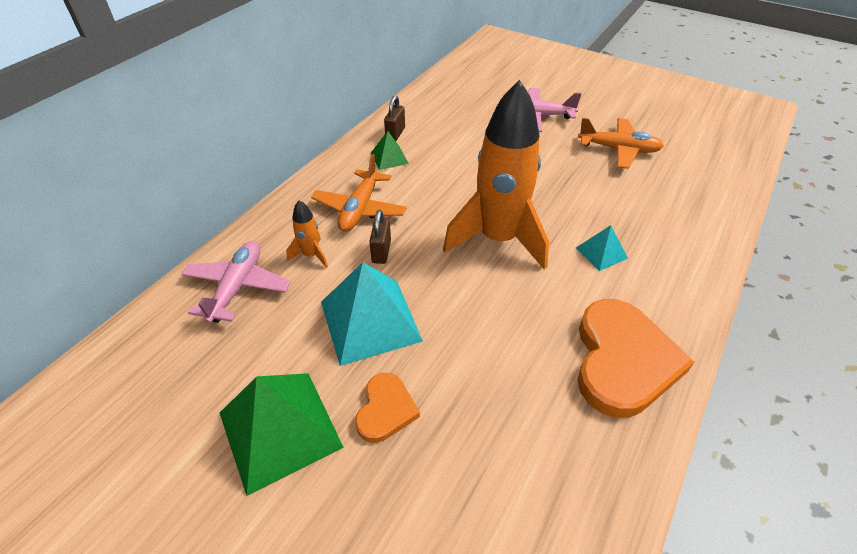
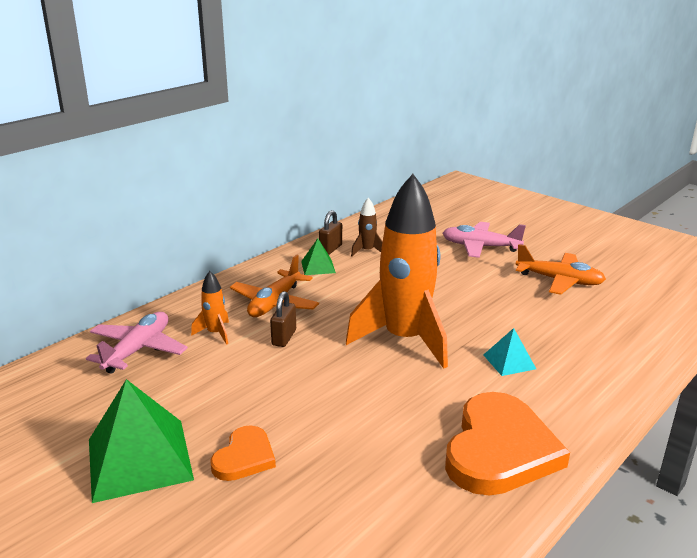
camera: 10 degrees right, 20 degrees down
turquoise pyramid [321,262,423,366] -> none
none -> brown rocket [351,198,383,256]

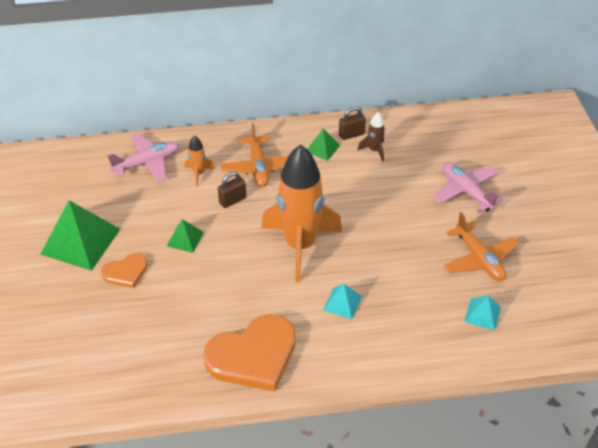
camera: 40 degrees right, 20 degrees up
orange plane [230,254,319,317] -> orange plane turned 75 degrees counterclockwise [220,123,288,187]
none -> green pyramid [167,219,204,253]
none -> turquoise pyramid [464,295,501,331]

